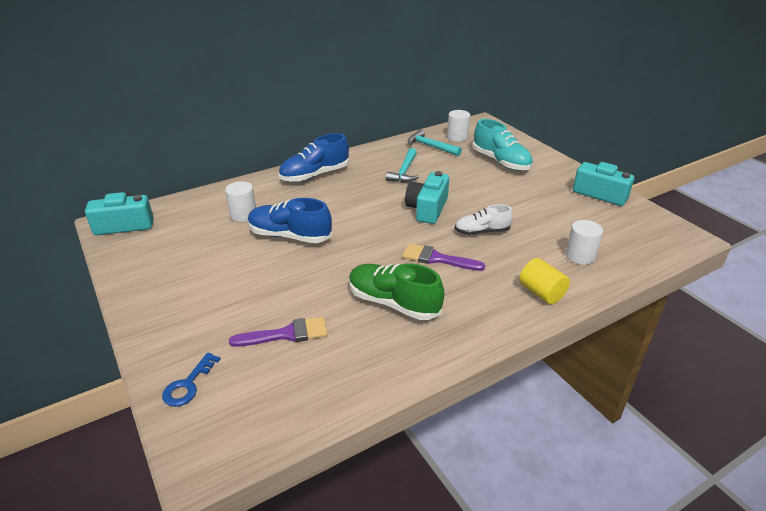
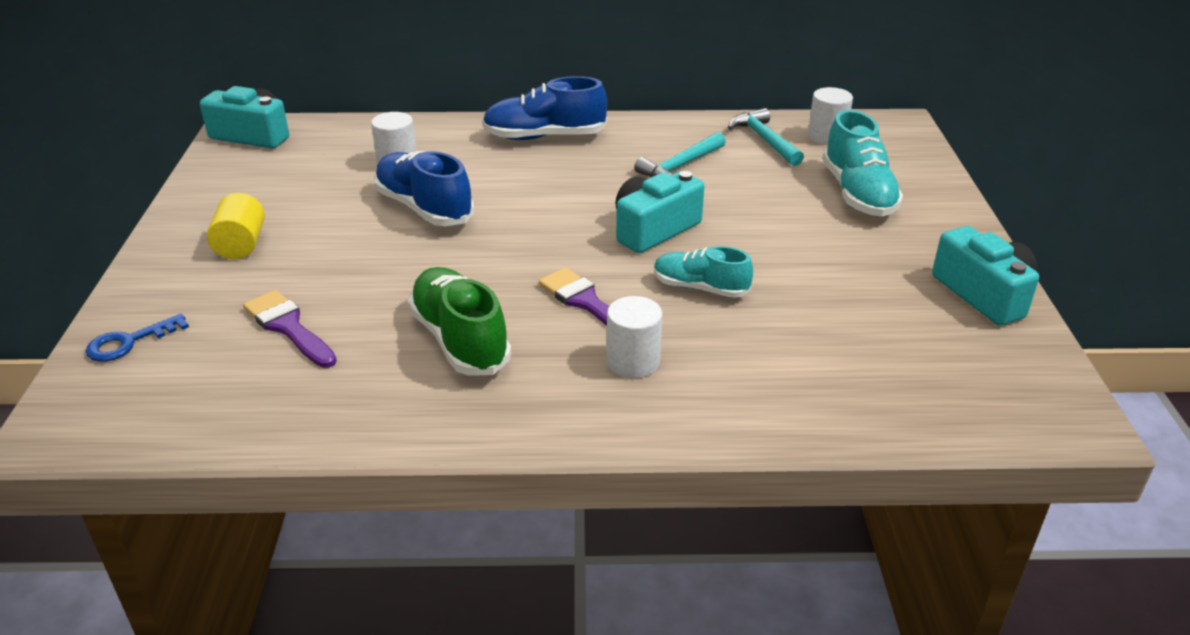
camera: 30 degrees right, 0 degrees up
purple brush [229,317,328,347] -> purple brush turned 150 degrees counterclockwise [243,290,337,368]
white shoe [455,204,513,235] -> turquoise shoe [654,246,753,298]
yellow cylinder [519,258,570,304] -> yellow cylinder moved to [207,193,265,259]
white cylinder [565,220,603,265] -> white cylinder moved to [607,296,663,378]

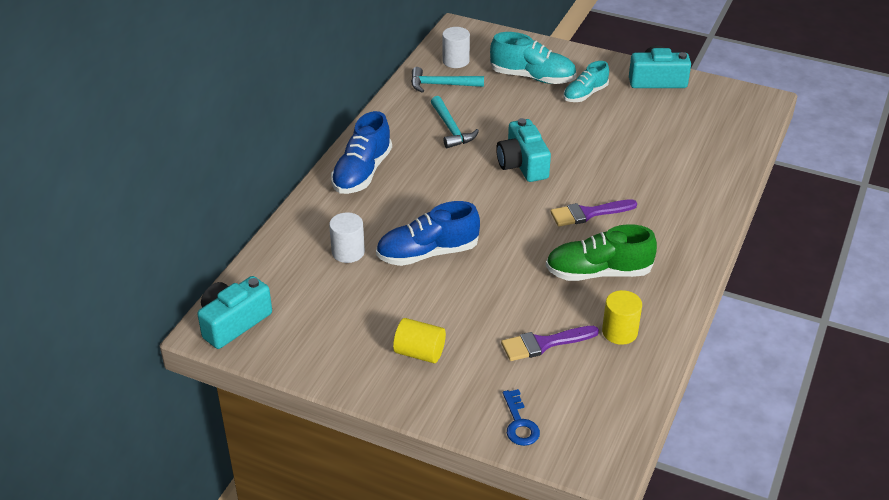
camera: 65 degrees left, 5 degrees up
white cylinder [607,296,663,378] -> none
turquoise shoe [654,246,753,298] -> turquoise shoe moved to [564,61,609,102]
none -> yellow cylinder [602,290,642,345]

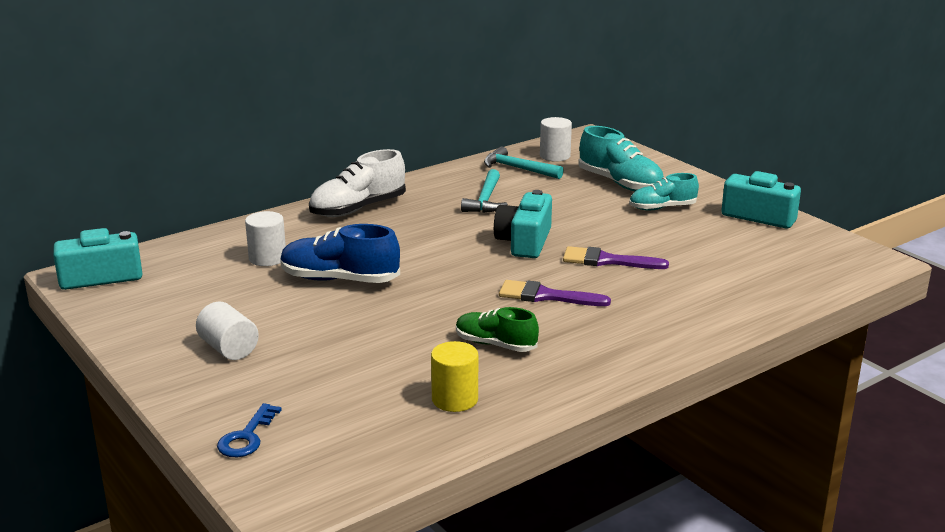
camera: 30 degrees right, 15 degrees down
blue shoe [331,111,392,194] -> white shoe [309,149,406,217]
yellow cylinder [393,318,446,363] -> white cylinder [196,302,259,360]
purple brush [501,326,599,361] -> purple brush moved to [563,246,669,269]
green shoe [546,224,657,281] -> green shoe [456,307,539,352], size x0.65

